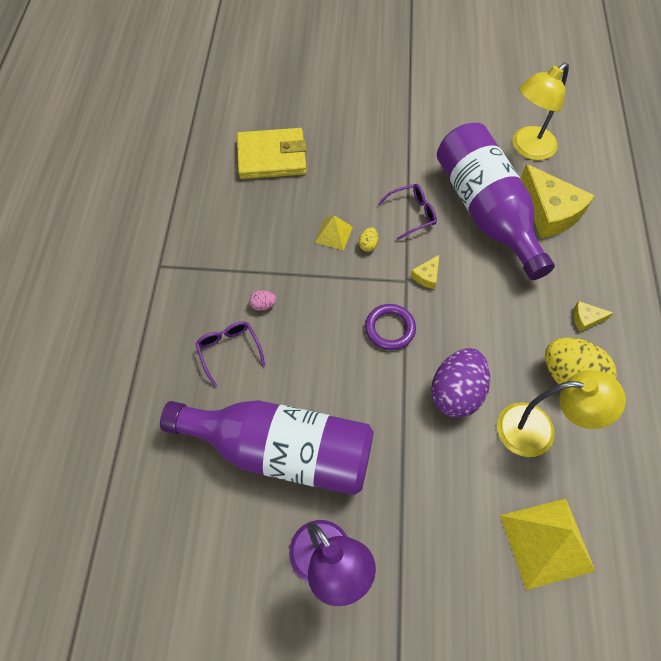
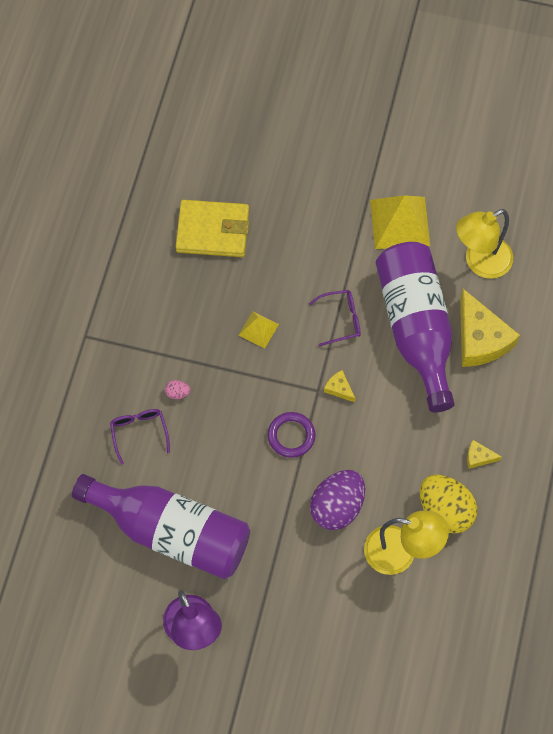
camera: 10 degrees right, 5 degrees up
yellow egg [359,227,379,252] -> none
yellow cheese [411,255,439,289] -> yellow cheese turned 90 degrees clockwise [324,370,356,402]
yellow pyramid [500,499,595,590] -> yellow pyramid moved to [370,195,430,249]

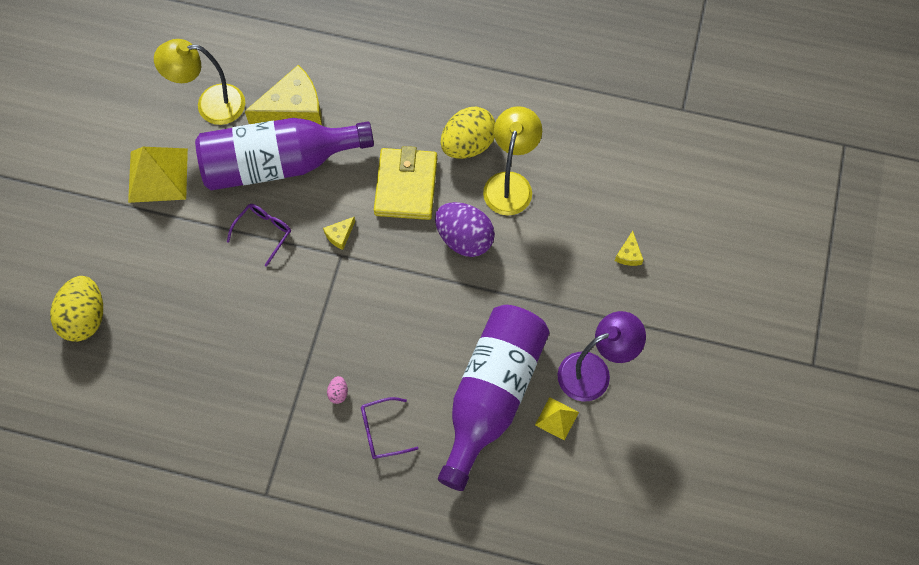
camera: 90 degrees left, 0 degrees up
yellow wallet [176,200,249,257] -> yellow wallet moved to [374,146,437,220]
yellow pyramid [238,311,279,348] -> yellow pyramid moved to [535,397,579,441]
purple ring [268,412,316,458] -> none
purple glasses [309,290,361,346] -> purple glasses turned 45 degrees clockwise [227,204,291,267]
yellow lamp [456,209,513,279] -> yellow lamp turned 120 degrees clockwise [154,39,245,125]
yellow cheese [467,440,502,469] -> yellow cheese moved to [615,231,643,266]
none -> yellow egg [50,276,103,342]

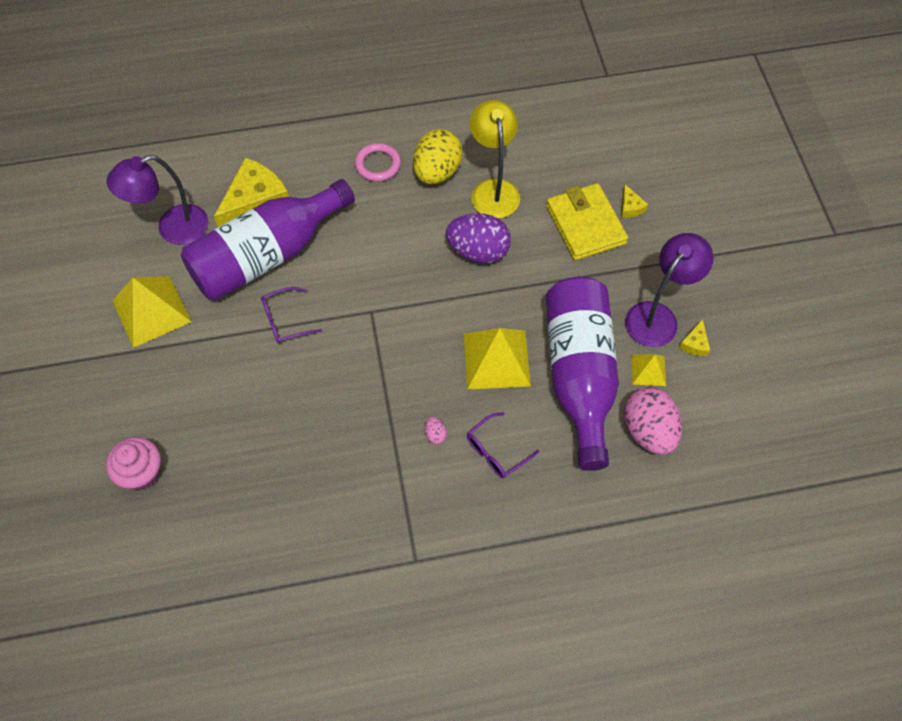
camera: 25 degrees left, 5 degrees down
yellow egg [50,276,103,342] -> pink cupcake [106,437,161,490]
yellow lamp [154,39,245,125] -> purple lamp [107,155,208,245]
purple glasses [227,204,291,267] -> purple glasses turned 120 degrees counterclockwise [261,287,322,343]
yellow cheese [323,217,355,250] -> yellow cheese moved to [679,319,710,356]
yellow wallet [374,146,437,220] -> yellow wallet moved to [546,183,628,260]
none -> pink ring [355,143,401,182]
none -> yellow pyramid [464,328,531,390]
none -> pink egg [623,387,682,455]

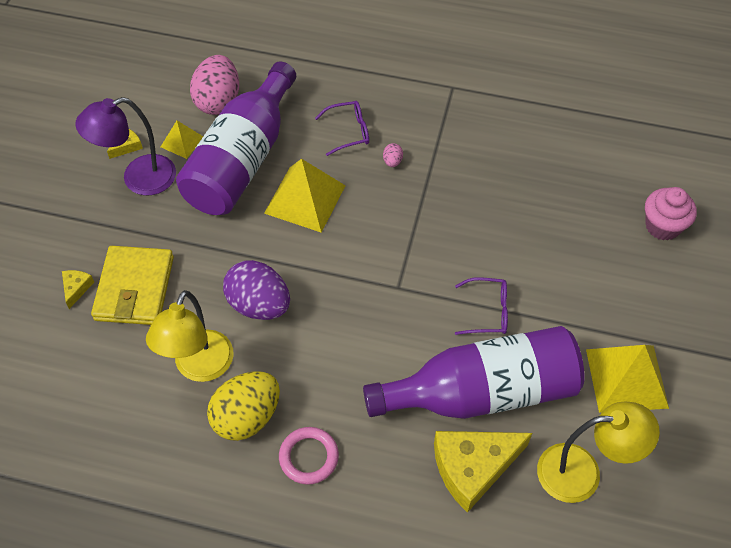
camera: 155 degrees left, 5 degrees down
purple lamp [107,155,208,245] -> yellow lamp [537,402,660,503]

